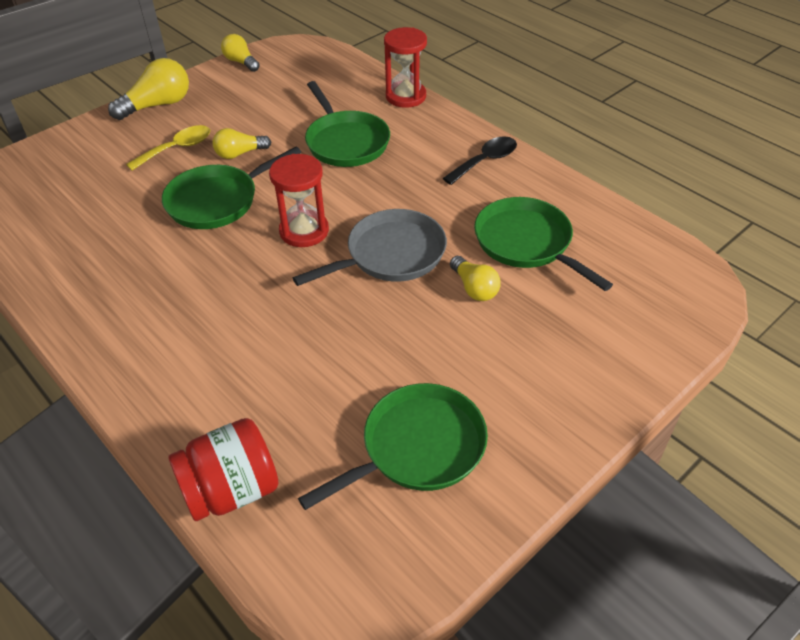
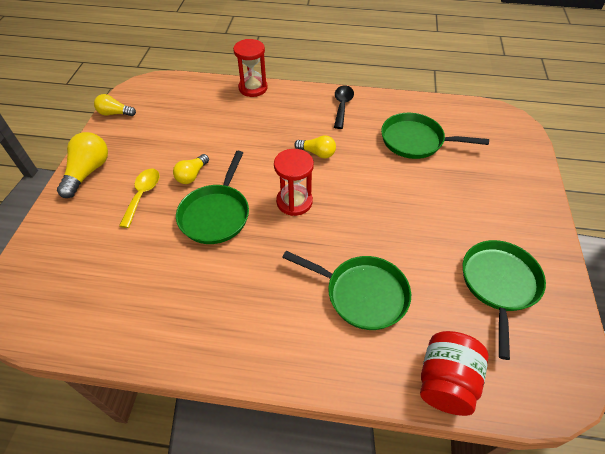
camera: 40 degrees left, 5 degrees up
grey pan [293,209,447,286] -> none
green pan [305,81,390,167] -> green pan moved to [282,251,411,330]
yellow light bulb [450,256,501,301] -> yellow light bulb moved to [294,135,336,158]

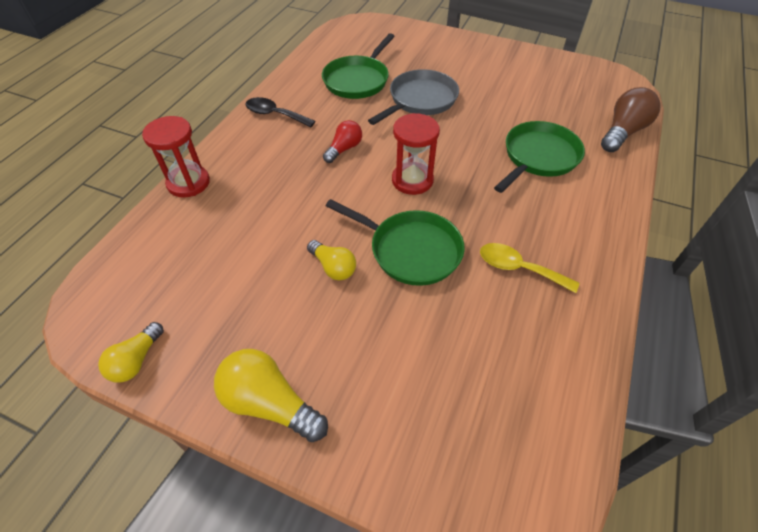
camera: 75 degrees left, 0 degrees up
yellow spoon [119,169,159,228] -> yellow spoon moved to [480,243,579,293]
yellow light bulb [294,135,336,158] -> red light bulb [323,120,362,163]
red jar [420,331,489,416] -> brown light bulb [601,87,661,152]
green pan [463,240,546,360] -> none
none -> grey pan [368,69,459,125]

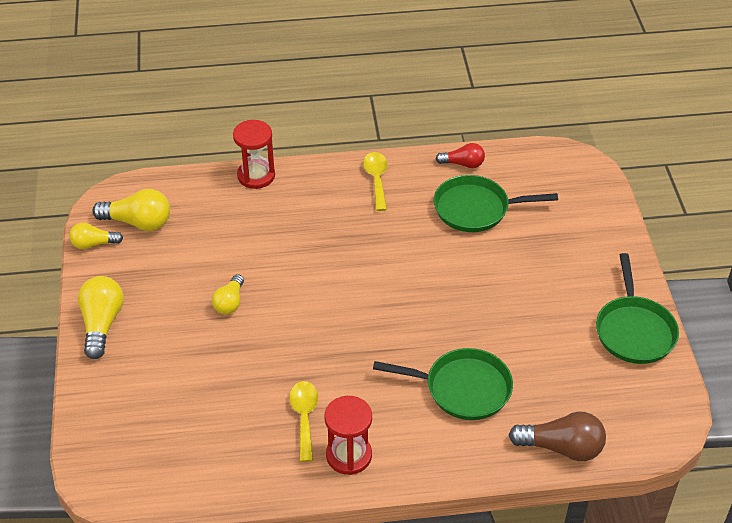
camera: 60 degrees right, 5 degrees down
black spoon [246,97,315,128] -> yellow spoon [363,152,388,211]
red light bulb [323,120,362,163] -> red light bulb moved to [436,143,485,168]
green pan [326,199,465,286] -> green pan moved to [596,253,679,364]
grey pan [368,69,459,125] -> none
red hourglass [392,113,440,195] -> red hourglass moved to [324,396,372,475]
none -> yellow light bulb [92,189,170,231]

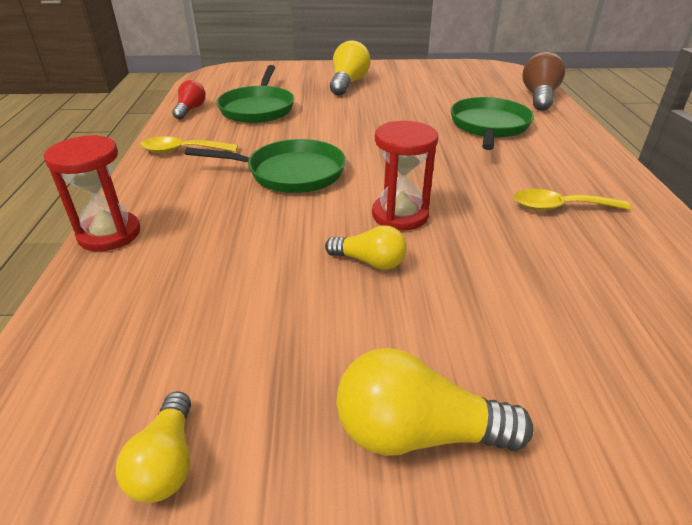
camera: 85 degrees left, 10 degrees down
yellow light bulb [92,189,170,231] -> yellow light bulb moved to [330,40,371,96]
red hourglass [324,396,372,475] -> red hourglass moved to [372,121,438,231]
green pan [596,253,679,364] -> green pan moved to [185,139,346,193]

